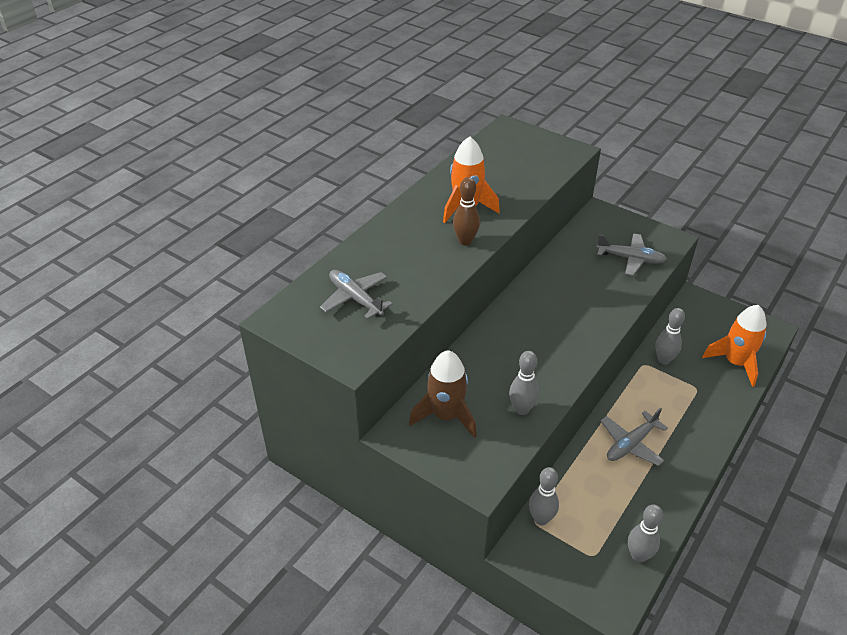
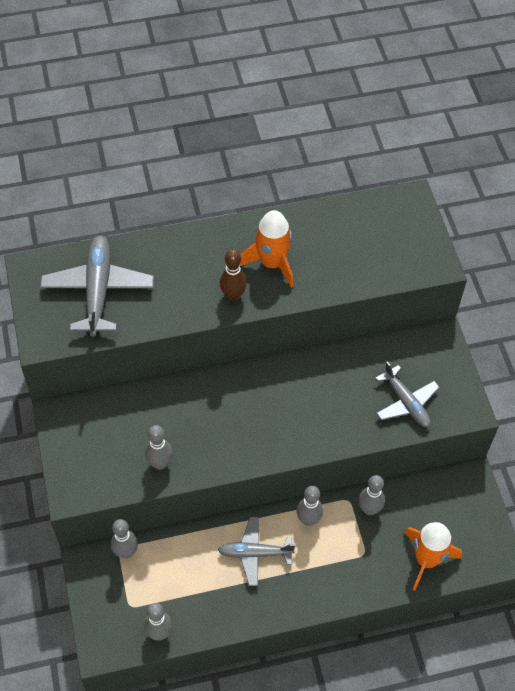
camera: 40 degrees right, 15 degrees up
grey plane [320,270,393,319] -> grey plane [40,235,154,337], size x1.55
brown rocket [409,350,477,438] -> none
none -> grey bowling pin [297,486,323,526]

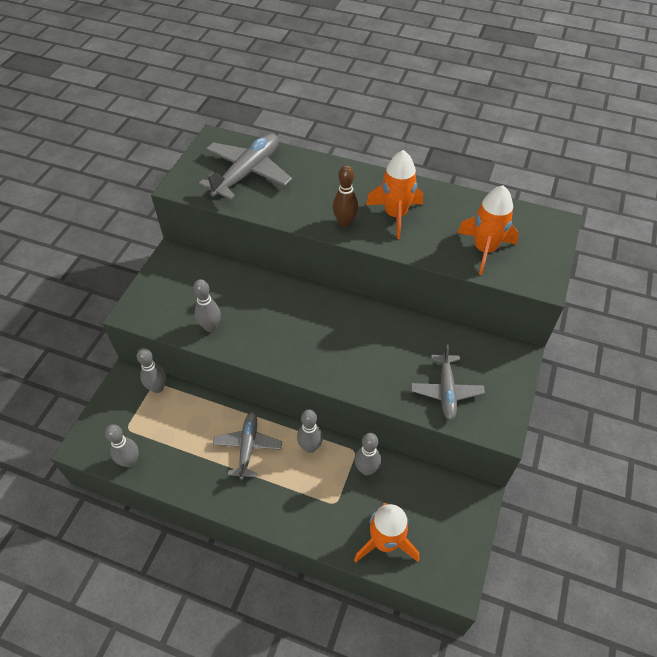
camera: 35 degrees right, 5 degrees down
grey plane [218,517,295,586] -> grey plane turned 60 degrees clockwise [213,412,282,480]
none -> orange rocket [457,185,519,275]

